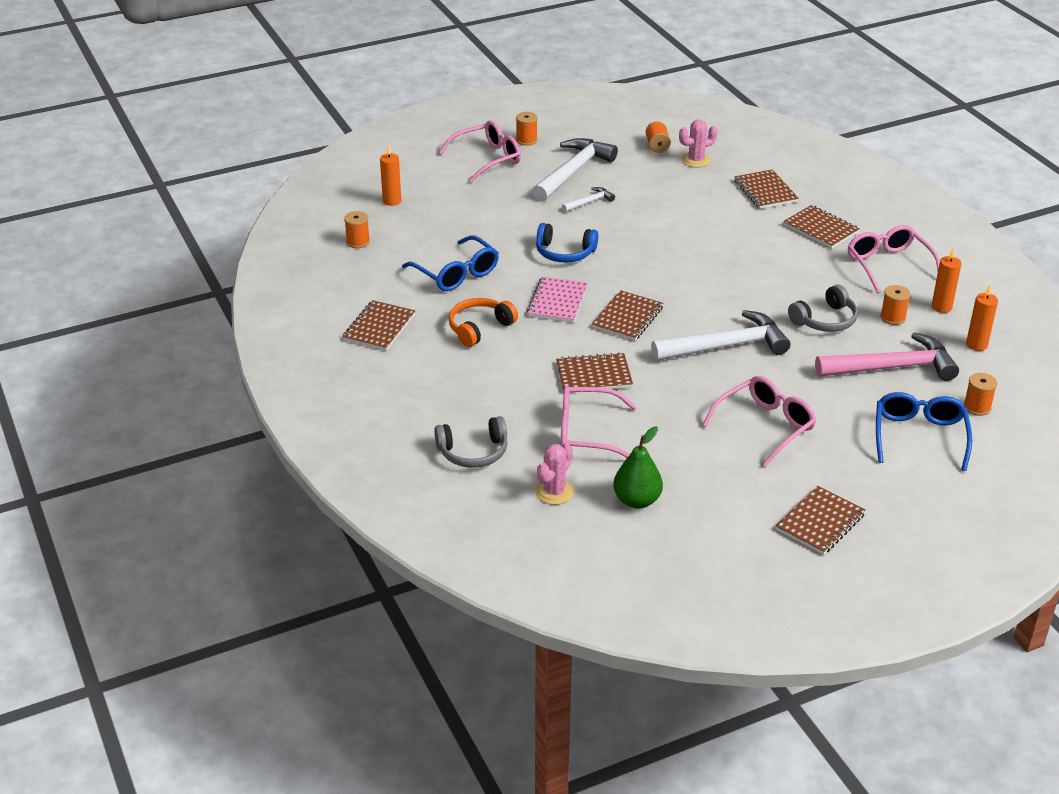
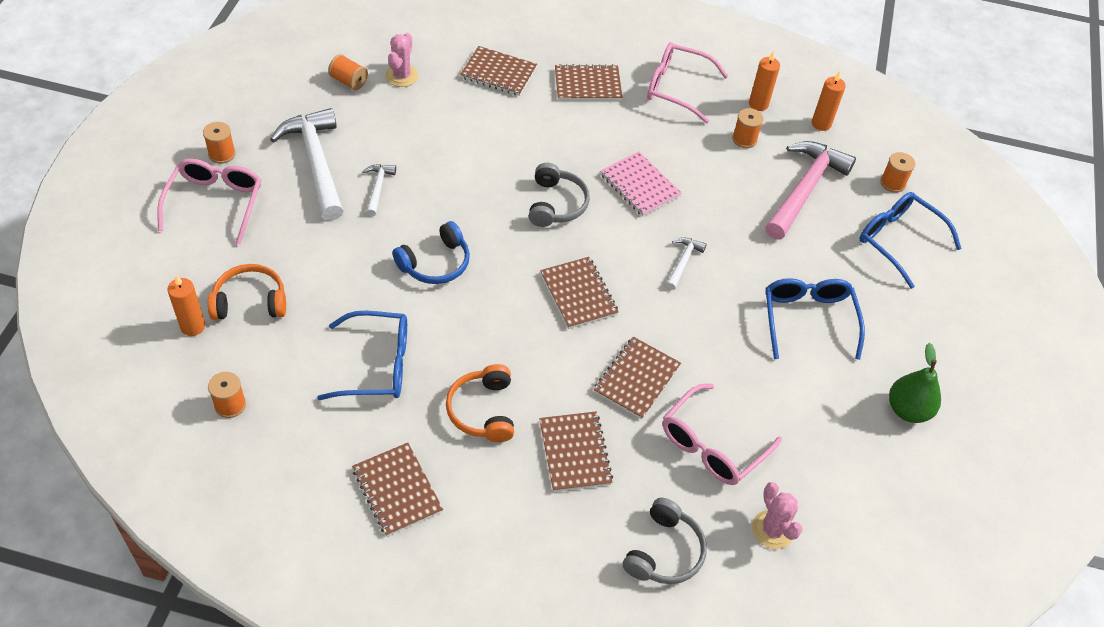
camera: 55 degrees left, 15 degrees up
pink notebook [527,276,588,323] -> pink notebook moved to [600,151,682,216]
green pear [613,426,663,509] -> green pear moved to [889,343,941,423]
white hammer [651,310,790,361] -> white hammer [666,237,707,290], size x0.47
pink glasses [702,376,816,466] -> blue glasses [765,278,865,360]
brown notebook [776,486,866,555] -> brown notebook moved to [539,412,613,492]
grey headphones [788,284,858,332] -> grey headphones moved to [529,163,590,227]
none -> orange headphones [208,264,286,320]

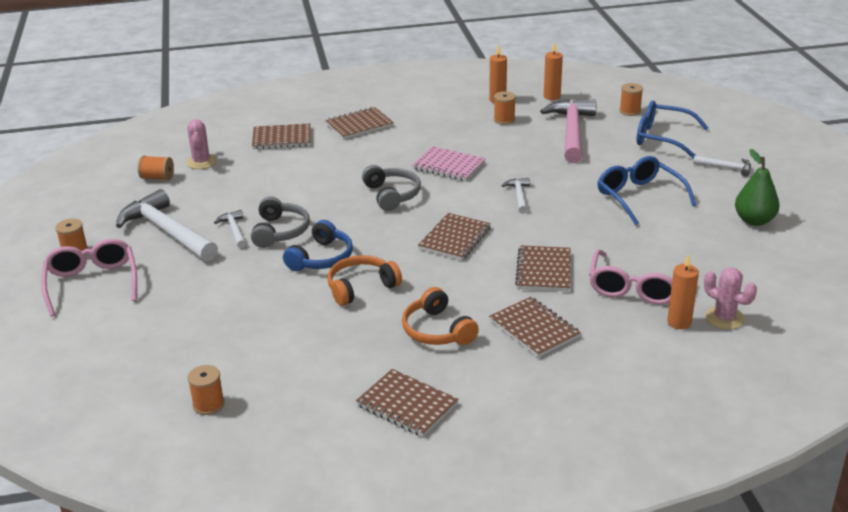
camera: 20 degrees left, 20 degrees down
orange candle [168,275,205,336] -> orange candle moved to [667,254,699,329]
orange headphones [208,264,286,320] -> orange headphones moved to [327,255,402,306]
blue glasses [317,311,407,400] -> none
brown notebook [540,257,619,329] -> brown notebook turned 75 degrees clockwise [418,213,491,260]
grey headphones [623,498,707,584] -> grey headphones moved to [251,196,310,248]
pink glasses [647,42,728,123] -> none
none -> white hammer [693,156,751,177]

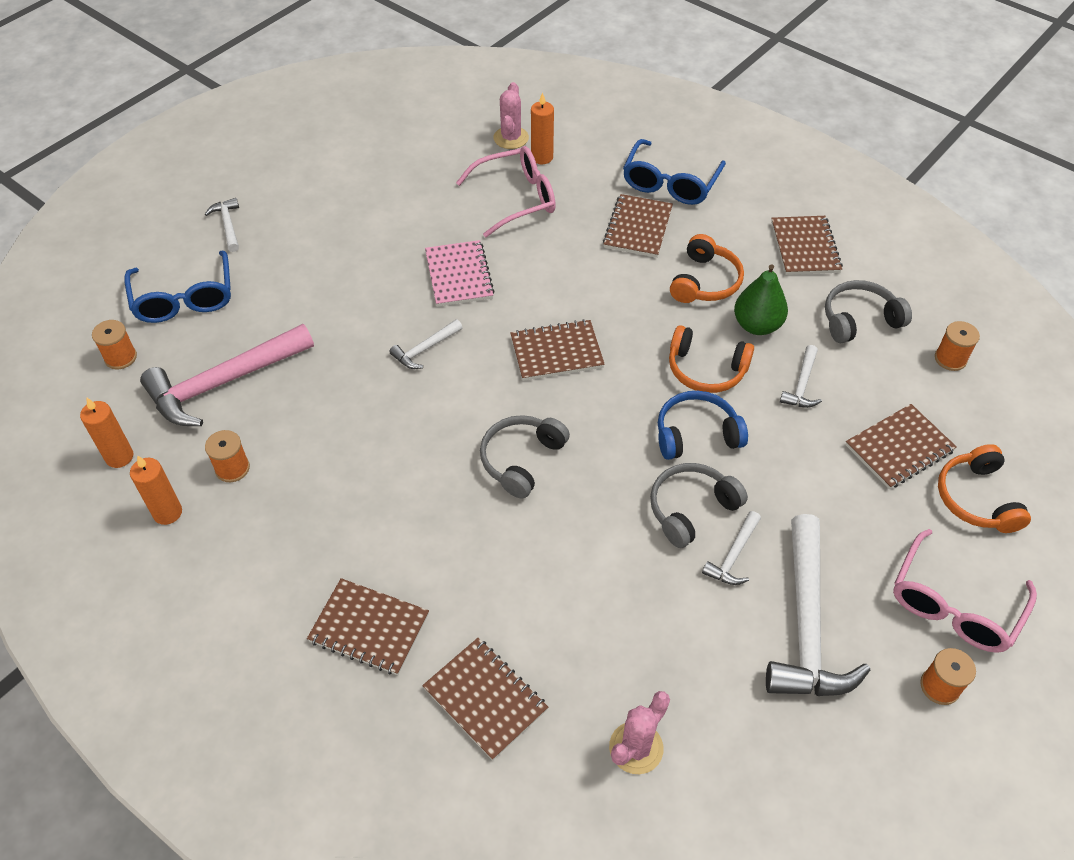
camera: 130 degrees left, 20 degrees up
orange spool [138,155,174,180] -> none
pink notebook [412,146,485,181] -> pink notebook moved to [425,240,495,307]
brown notebook [515,245,571,292] -> brown notebook moved to [845,404,957,489]
blue glasses [598,156,696,225] -> blue glasses moved to [623,139,726,205]
green pear [735,149,780,226] -> green pear moved to [734,264,788,335]
none -> white hammer [780,345,822,408]
none -> grey headphones [825,280,912,343]
none -> orange headphones [938,444,1031,533]

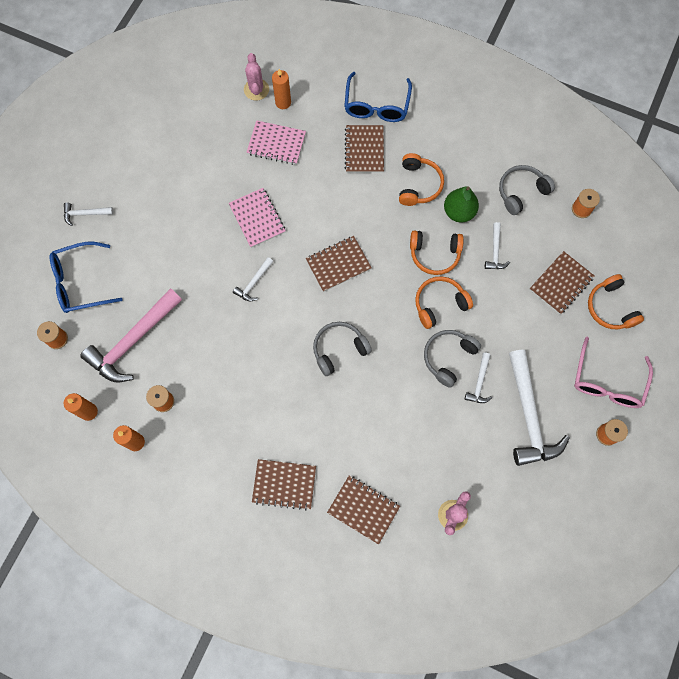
camera: 15 degrees left, 20 degrees up
blue glasses [124,251,231,323] -> blue glasses turned 105 degrees clockwise [50,242,123,313]
white hammer [205,198,239,252] -> white hammer turned 60 degrees counterclockwise [64,202,113,226]
pink glasses [456,146,556,237] -> pink notebook [246,120,306,165]
grey headphones [480,415,570,498] -> grey headphones turned 45 degrees clockwise [313,322,372,376]
blue headphones [658,391,748,460] -> orange headphones [415,276,473,329]
brown notebook [771,216,843,275] -> none

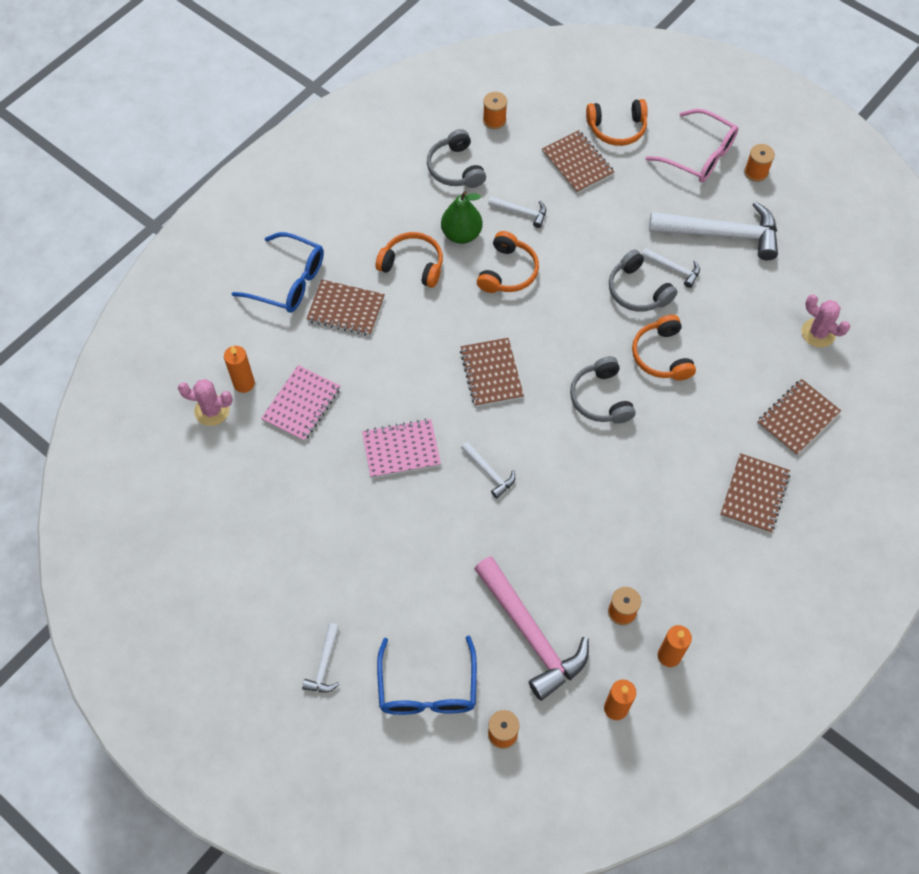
camera: 75 degrees left, 10 degrees down
orange headphones [415,276,473,329] -> orange headphones moved to [632,315,696,381]

